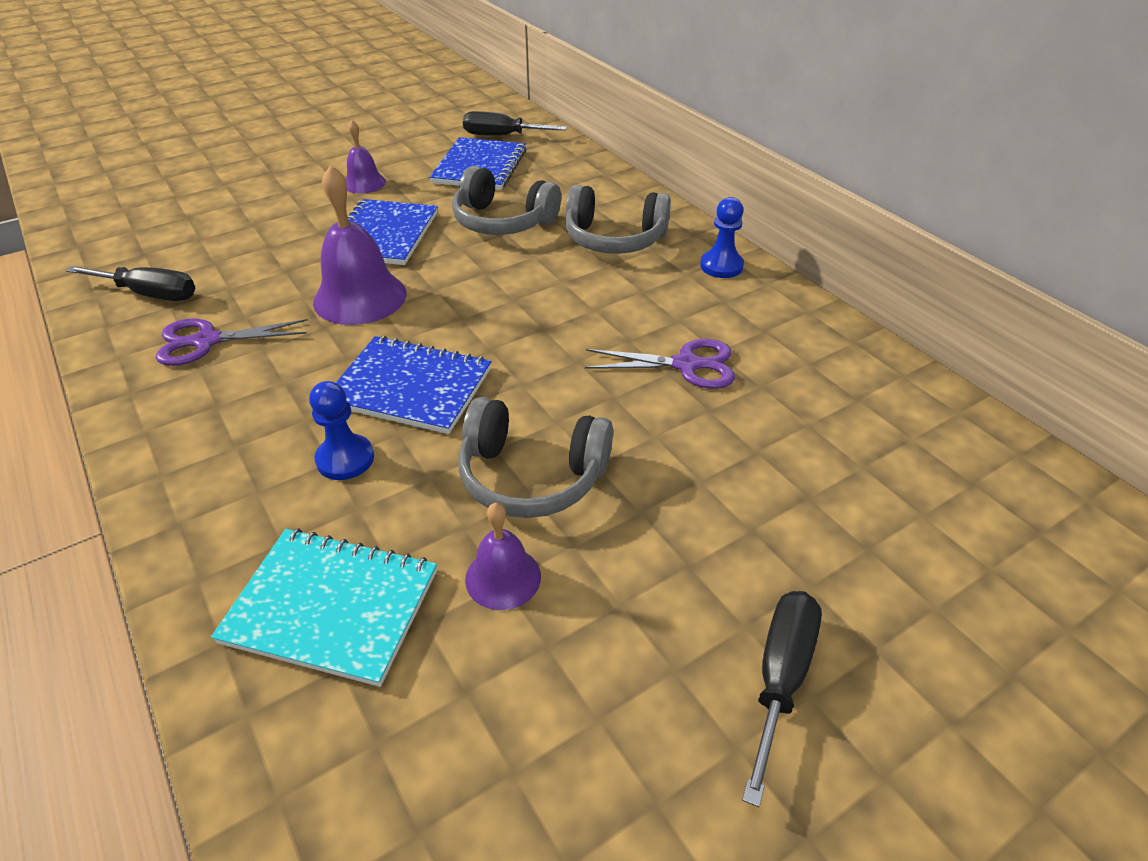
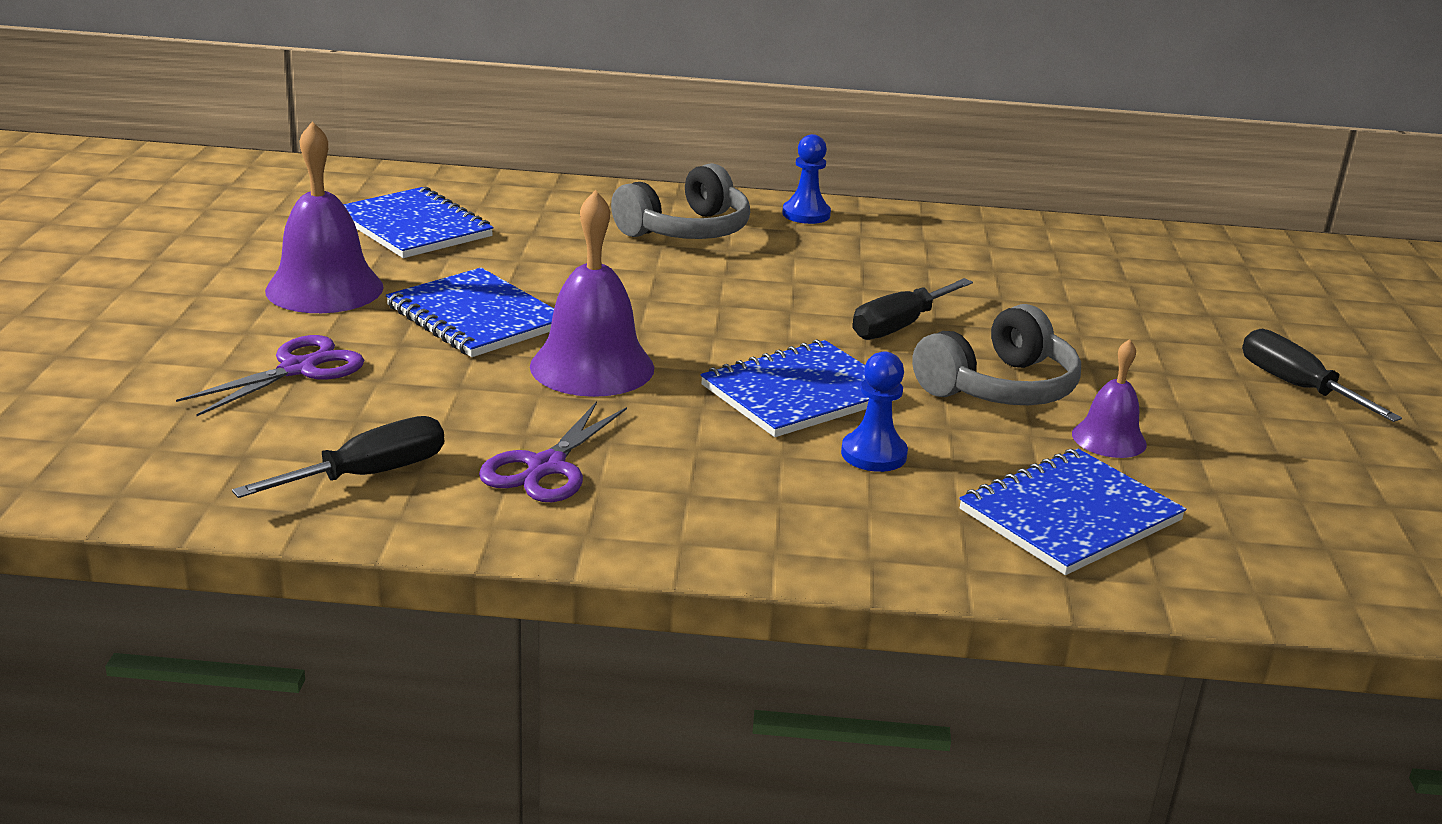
camera: 55 degrees left, 15 degrees down
turquoise notebook [211,528,437,687] -> blue notebook [959,449,1186,575]
purple bell [346,120,386,194] -> purple bell [265,121,384,313], size x1.76
grey headphones [452,166,561,235] -> none
black screwdriver [463,111,567,136] -> black screwdriver moved to [852,278,973,340]
purple scissors [585,339,735,389] -> purple scissors moved to [176,335,364,416]

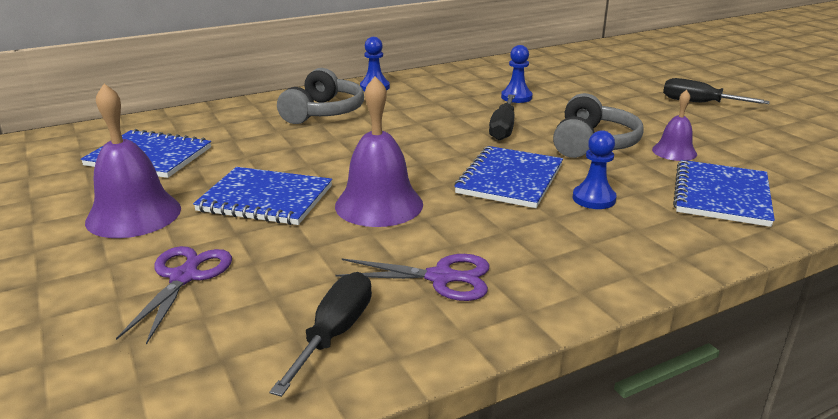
camera: 30 degrees left, 0 degrees up
purple scissors [479,401,627,502] -> purple scissors turned 75 degrees counterclockwise [336,254,490,301]
none -> blue pawn [501,45,532,103]

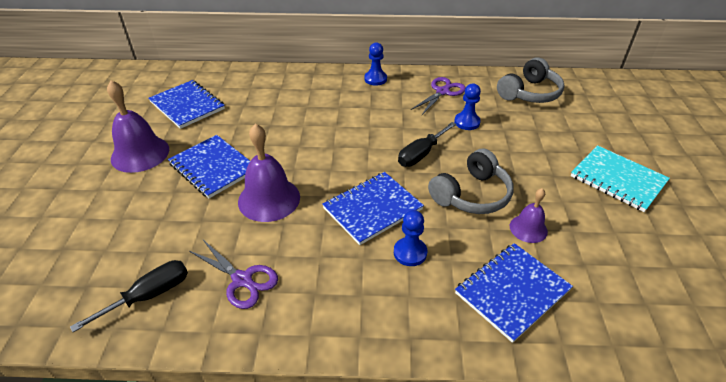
camera: 30 degrees right, 15 degrees up
purple scissors [116,246,232,345] -> purple scissors moved to [411,77,466,115]
grey headphones [277,68,364,124] -> grey headphones moved to [497,57,565,103]
black screwdriver [663,78,770,104] -> turquoise notebook [571,145,670,212]

